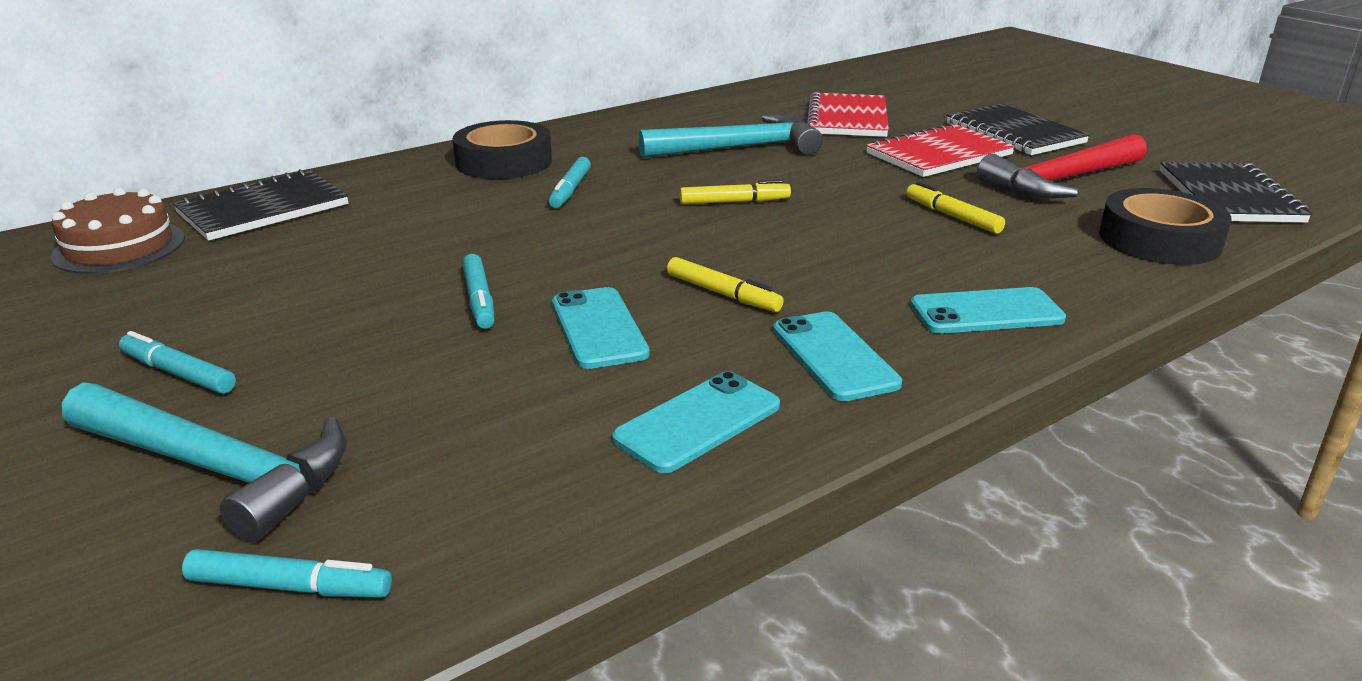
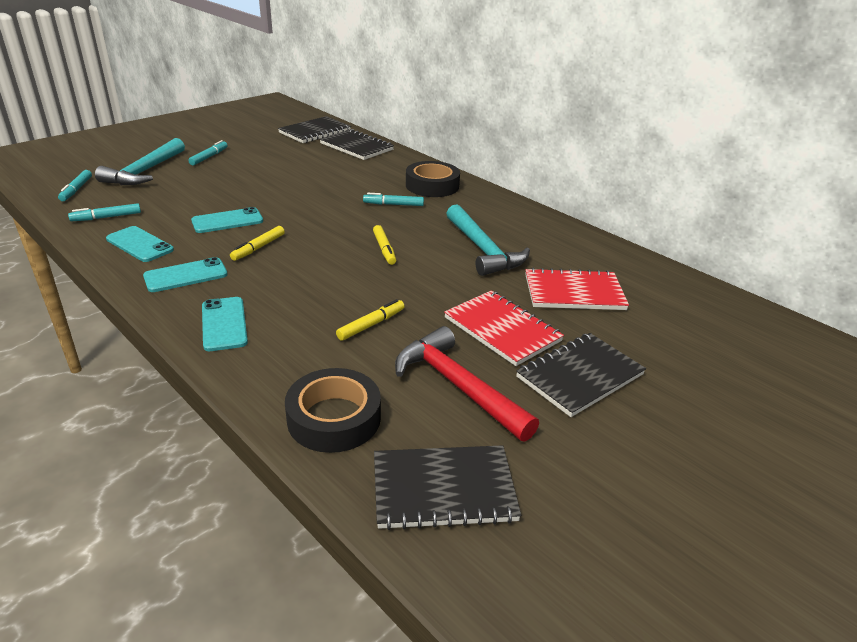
camera: 80 degrees right, 5 degrees up
brown cake [51,188,185,274] -> black notebook [278,116,351,143]
turquoise marker [462,254,494,329] -> turquoise marker moved to [68,203,141,221]

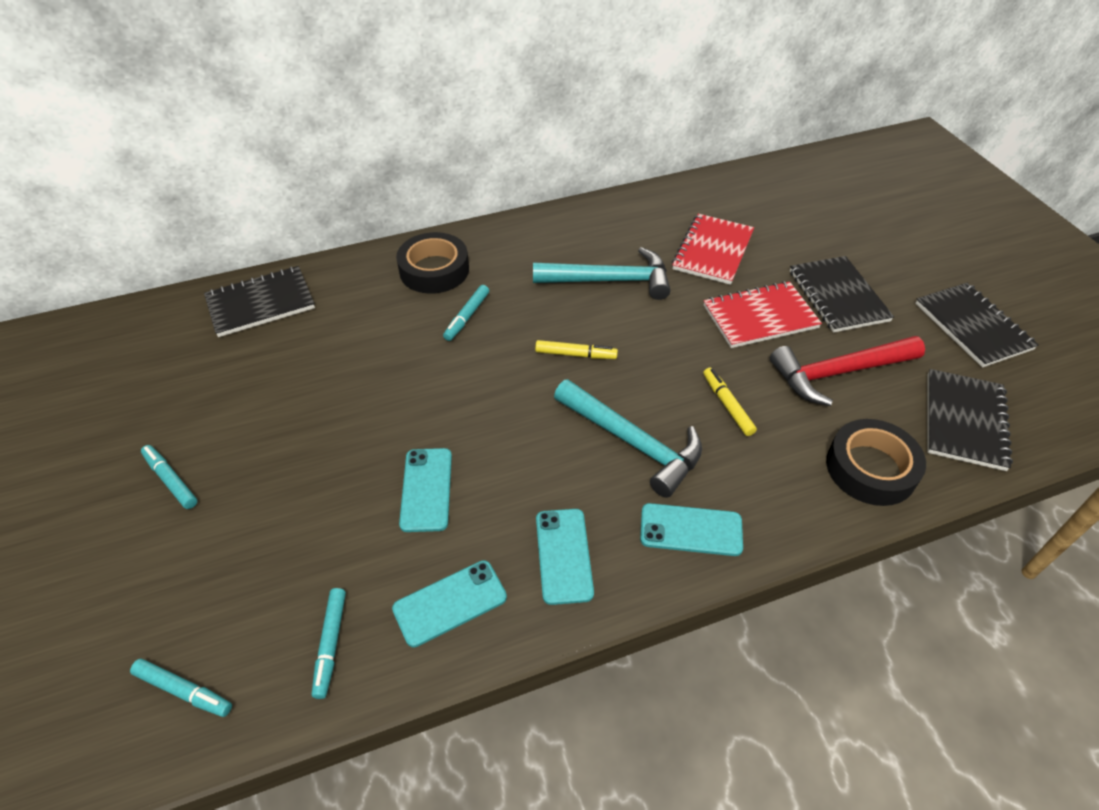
camera: 65 degrees left, 15 degrees up
turquoise hammer [95,138,185,185] -> turquoise hammer moved to [554,379,702,498]
yellow marker [230,226,285,261] -> none
black notebook [278,116,351,143] -> black notebook moved to [915,283,1038,367]

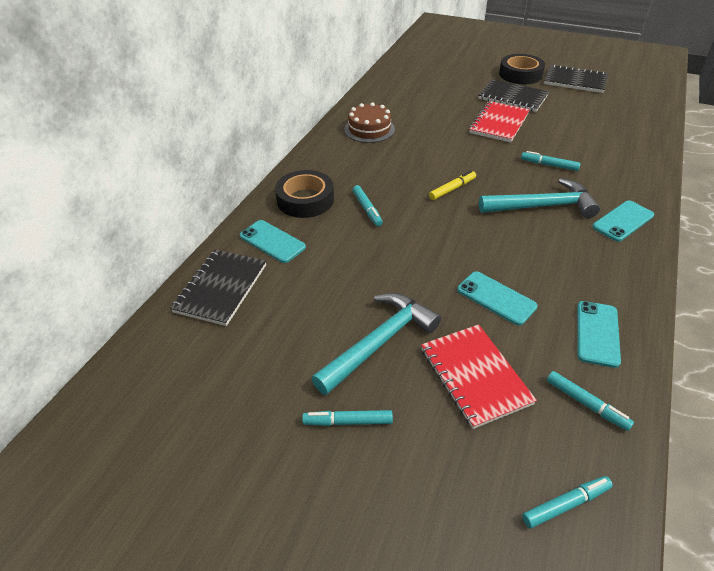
camera: 45 degrees left, 5 degrees down
turquoise hammer [533,247,670,300] -> turquoise hammer moved to [311,293,441,395]
turquoise phone [536,509,594,605] -> turquoise phone moved to [240,220,306,263]
red notebook [672,214,754,285] -> red notebook moved to [421,324,537,429]
yellow marker [703,368,757,436] -> turquoise marker [521,151,581,171]
red hammer [770,336,925,406] -> none
black tape [826,419,926,506] -> black tape moved to [499,54,545,84]
black notebook [927,369,1013,471] -> none
none -> brown cake [344,102,395,143]

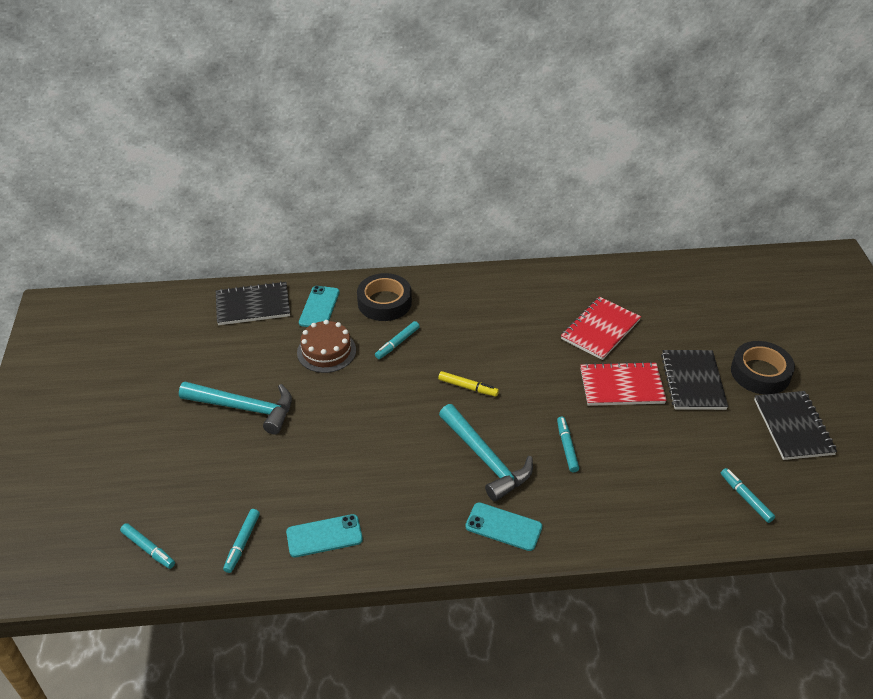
camera: 60 degrees right, 0 degrees up
turquoise marker [302,410,393,426] -> turquoise marker moved to [721,468,775,523]
brown cake [344,102,395,143] -> brown cake moved to [297,320,356,373]
red notebook [421,324,537,429] -> red notebook moved to [561,297,641,360]
turquoise phone [457,271,538,326] -> none

